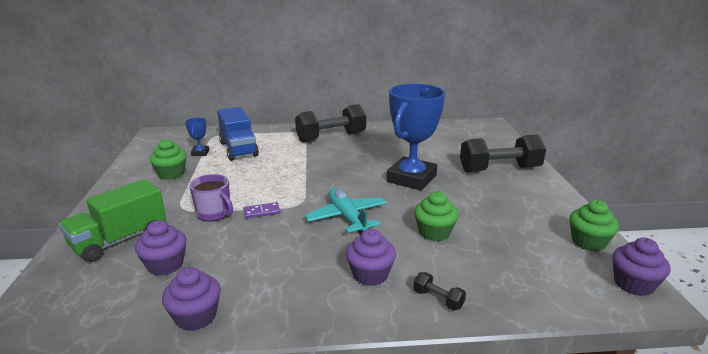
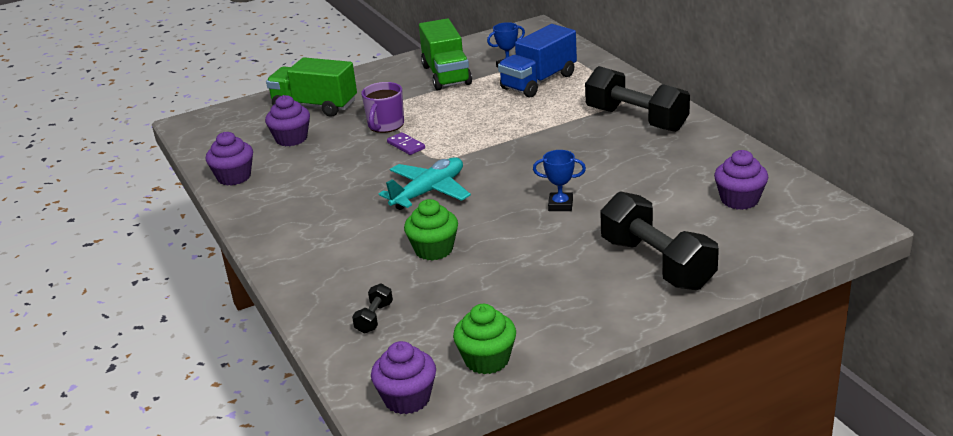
camera: 70 degrees right, 5 degrees up
green cupcake [150,139,187,180] -> green truck [419,18,472,90]
purple cupcake [346,229,396,286] -> purple cupcake moved to [714,150,768,210]
blue trophy [387,84,445,191] -> blue trophy [533,150,586,211], size x0.42
black dumbbell [414,272,466,310] -> black dumbbell moved to [352,283,393,334]

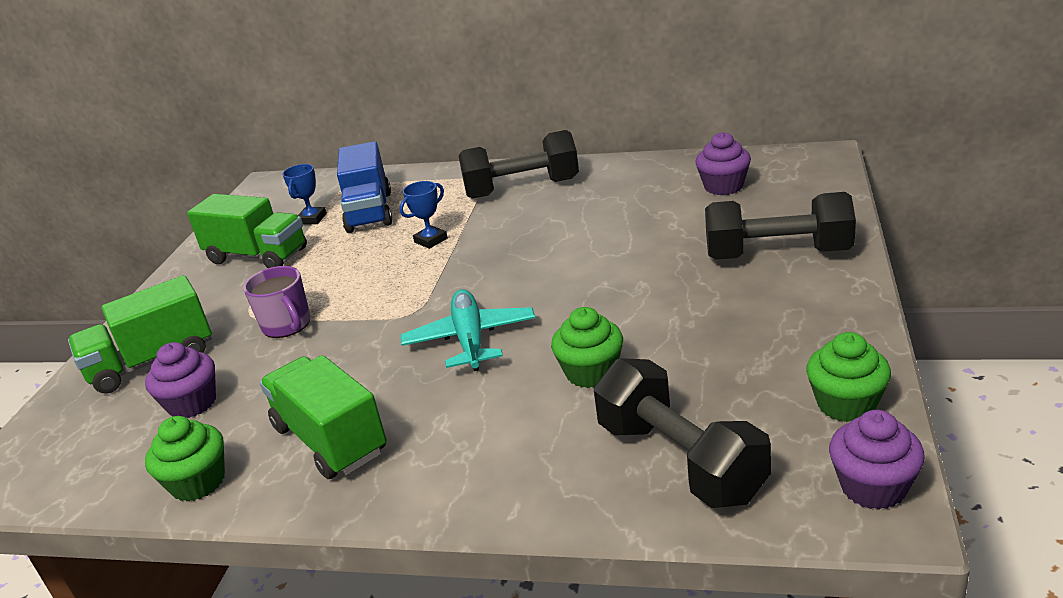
camera: 50 degrees left, 0 degrees up
purple cupcake [206,132,253,186] -> green cupcake [145,416,225,502]
black dumbbell [352,283,393,334] -> black dumbbell [593,358,771,508], size x2.38
purple domino [387,132,425,155] -> none
blue trophy [533,150,586,211] -> blue trophy moved to [399,181,448,249]
none -> green truck [260,355,387,479]

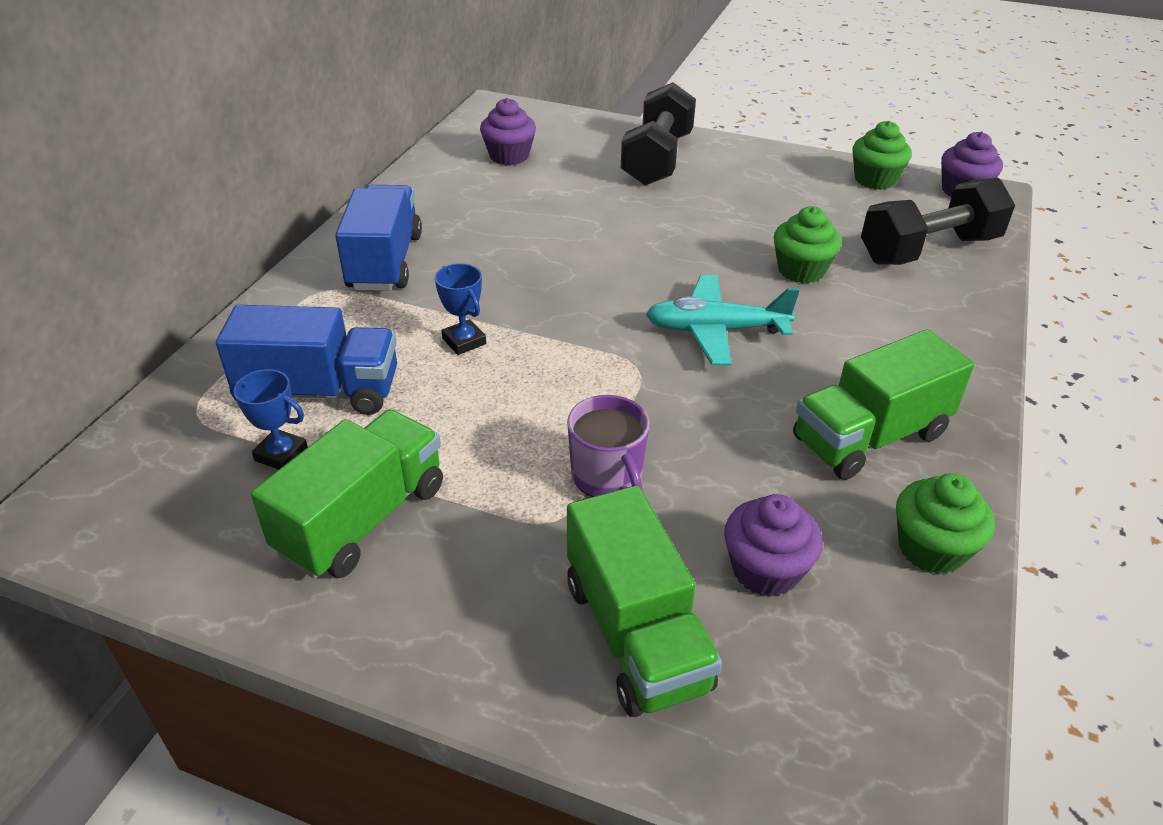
camera: 85 degrees left, 10 degrees up
purple mug [243,266,311,338] -> purple mug turned 90 degrees clockwise [567,395,650,497]
black dumbbell [459,130,579,199] -> blue truck [335,185,422,291]

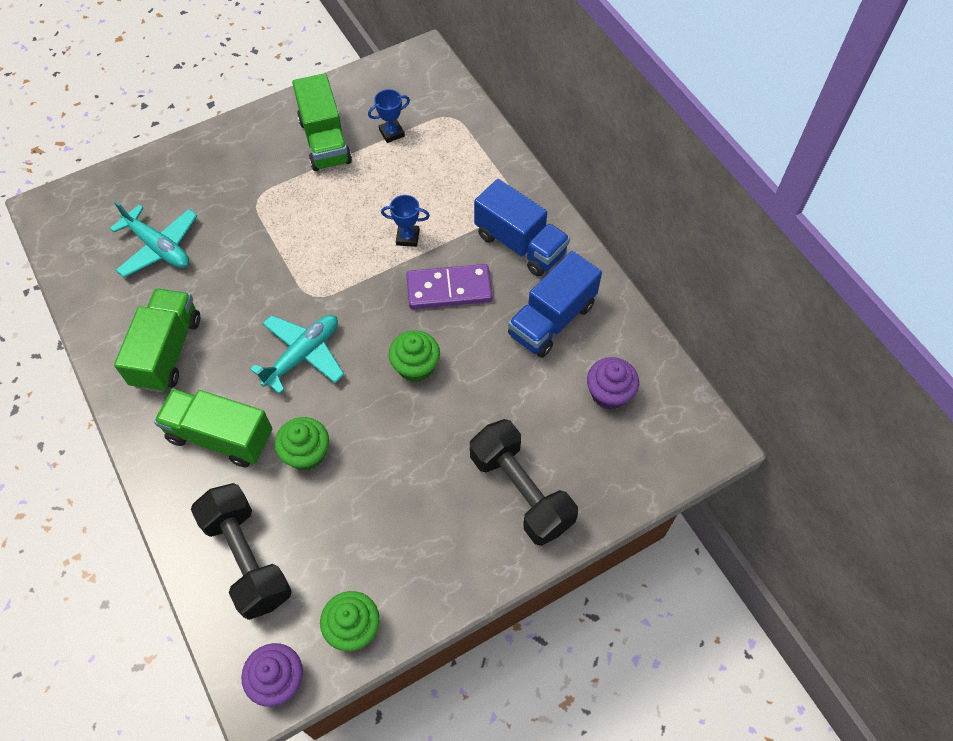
camera: 130 degrees right, 20 degrees up
blue truck [216,305,397,415] -> blue truck moved to [508,251,602,358]
purple mug [567,395,650,497] -> none
green truck [567,485,722,717] -> green truck moved to [154,389,272,467]
purple cupcake [724,494,822,597] -> turquoise plane [110,201,198,277]
black dumbbell [861,178,1015,265] -> black dumbbell turned 45 degrees counterclockwise [191,483,292,620]
green cupcake [896,473,995,574] -> green cupcake moved to [389,330,440,382]
none -> purple domino [406,264,492,309]

